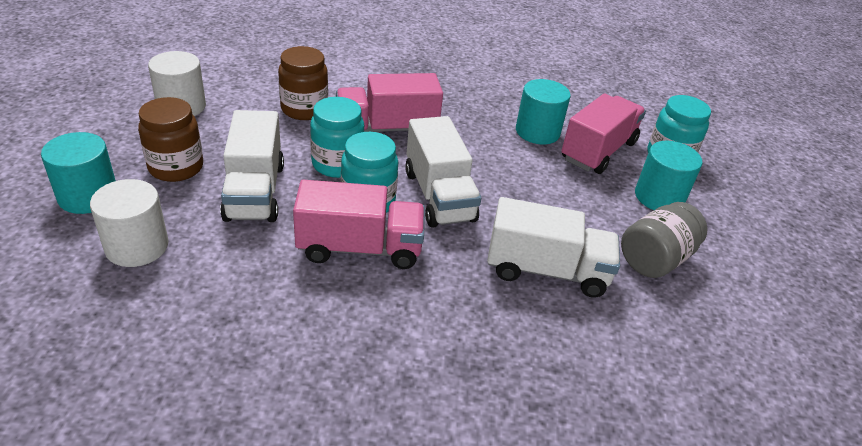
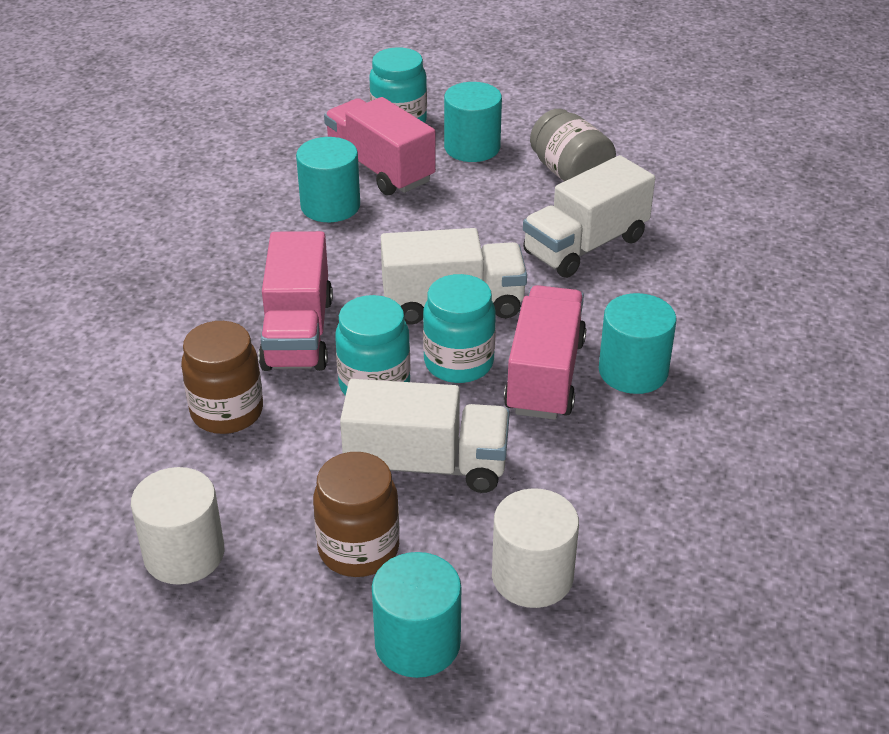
camera: 75 degrees left, 0 degrees up
white truck [487,197,620,298] -> white truck turned 150 degrees counterclockwise [523,155,655,278]
none -> turquoise cylinder [599,293,677,394]

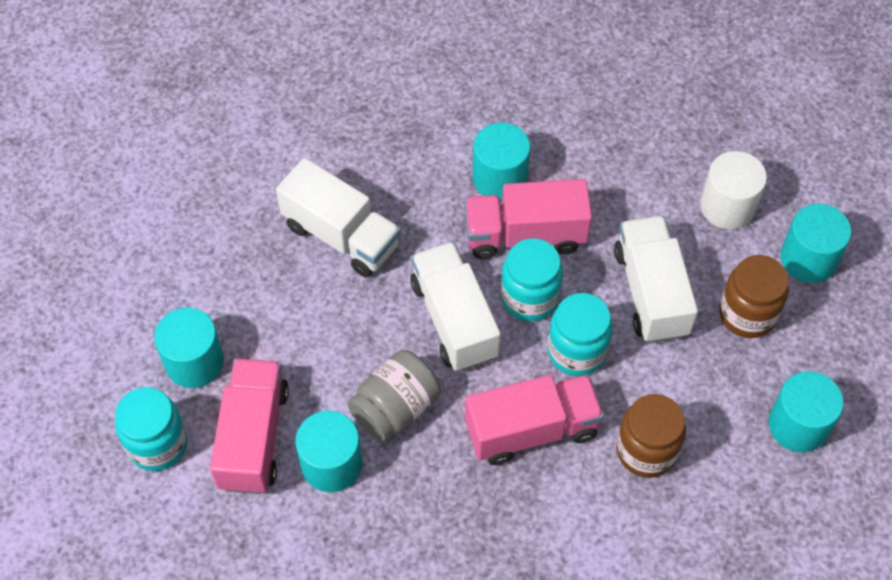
camera: 105 degrees left, 20 degrees up
white cylinder [131,467,224,585] -> turquoise cylinder [769,371,844,452]
pink truck [324,97,436,195] -> pink truck turned 150 degrees clockwise [210,358,289,494]
grey jar [530,109,616,181] -> grey jar moved to [347,350,441,442]

